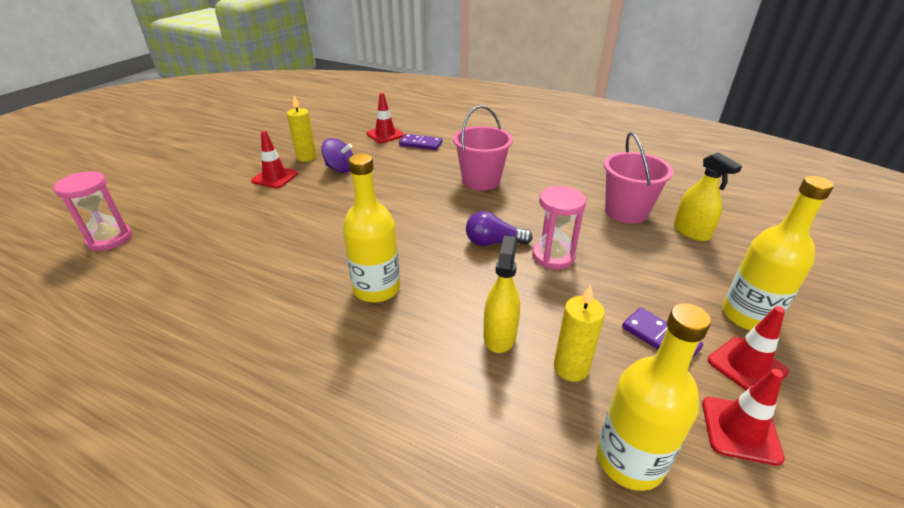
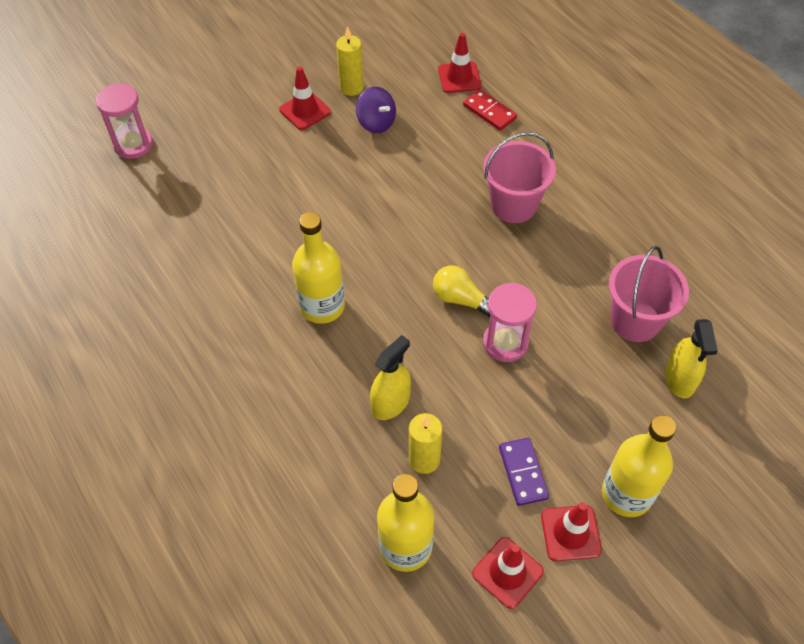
camera: 30 degrees right, 20 degrees up
purple domino [399,134,442,150] -> red domino [463,89,517,131]
purple light bulb [466,211,533,246] -> yellow light bulb [433,266,491,317]

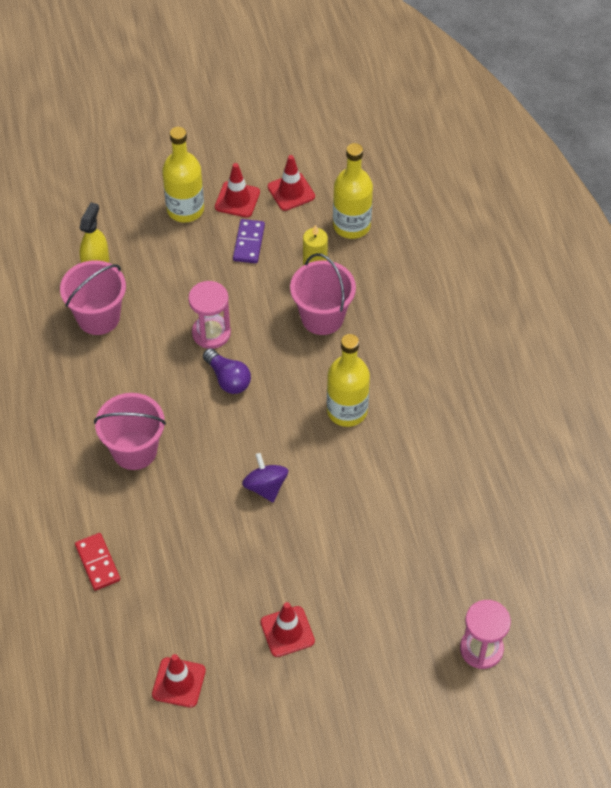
camera: 160 degrees left, 0 degrees up
yellow candle [336,26,364,96] -> none
purple spinning top [356,87,396,133] -> purple spinning top moved to [242,453,288,502]
yellow spray bottle [370,335,411,420] -> pink bucket [290,253,356,335]
yellow light bulb [433,266,491,317] -> purple light bulb [203,348,251,394]
red traffic cone [438,33,482,93] -> red traffic cone moved to [152,654,206,708]

